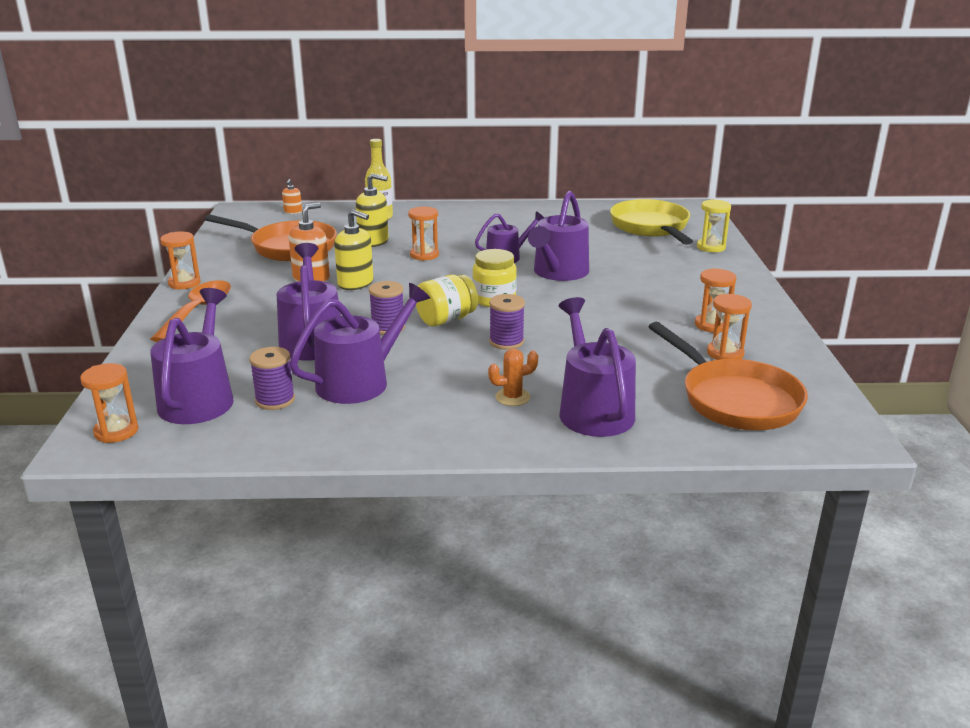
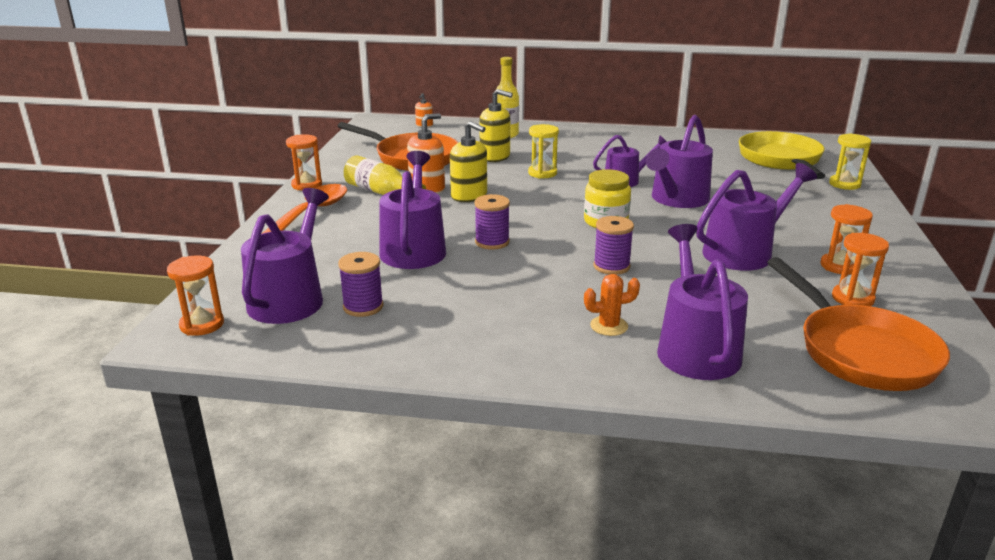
camera: 10 degrees right, 0 degrees up
purple watering can [290,283,430,404] -> purple watering can moved to [696,163,817,271]
orange hourglass [408,207,439,261] -> yellow hourglass [528,124,559,179]
yellow jar [416,274,478,326] -> none
none -> yellow bottle [344,155,426,195]

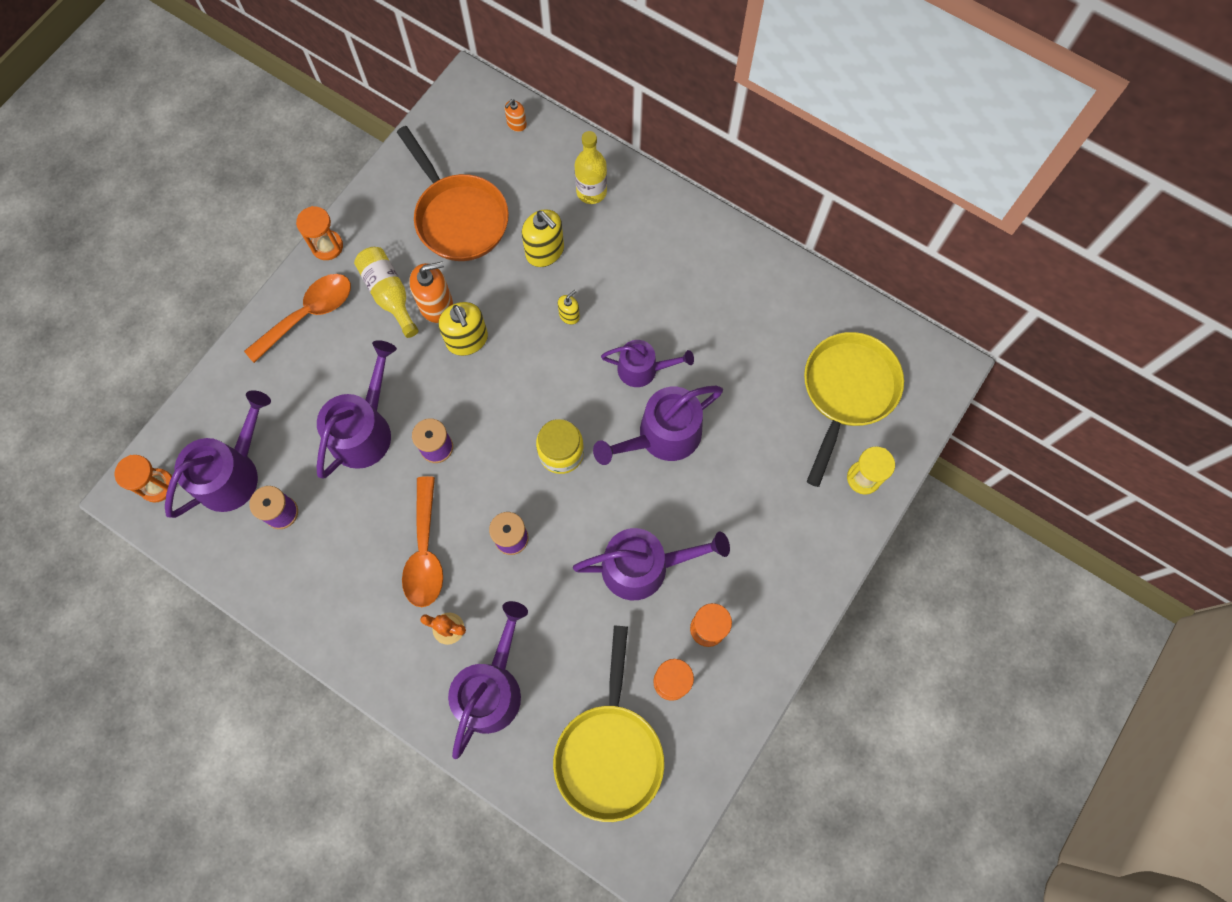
camera: 25 degrees right, 45 degrees up
yellow hourglass [528,124,559,179] -> yellow soap dispenser [558,290,580,325]
orange pan [767,257,950,391] -> yellow pan [553,625,664,822]
none -> orange spoon [402,476,443,607]

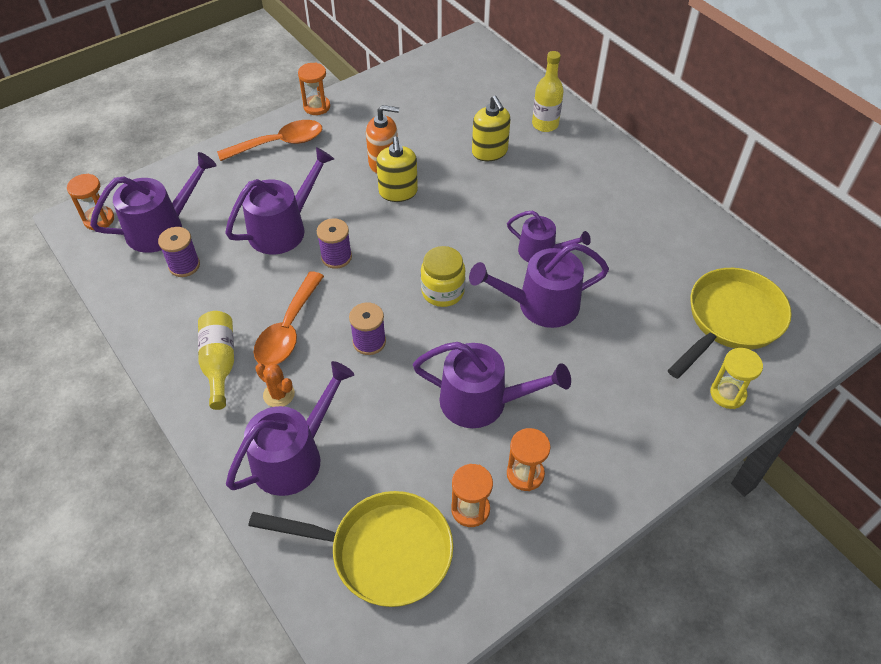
camera: 20 degrees right, 20 degrees down
yellow bottle [354,247,419,338] -> yellow bottle moved to [198,311,234,410]
orange pan [397,126,509,261] -> none
orange soap dispenser [505,99,527,132] -> none
yellow pan [553,625,664,822] -> yellow pan turned 105 degrees counterclockwise [248,491,453,607]
yellow soap dispenser [558,290,580,325] -> none

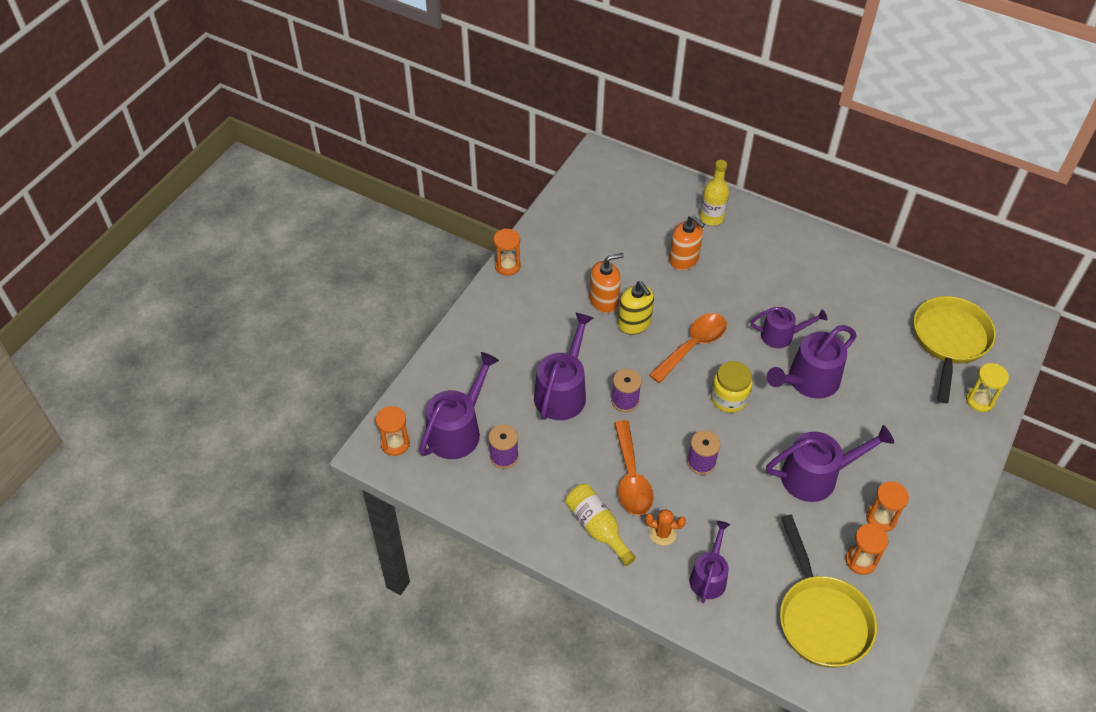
camera: 25 degrees left, 0 degrees up
orange spoon [217,120,322,161] -> orange spoon moved to [649,313,727,383]
purple watering can [226,361,354,496] -> purple watering can [689,521,730,603], size x0.64
yellow pan [248,491,453,607] -> yellow pan turned 90 degrees clockwise [780,515,877,668]
yellow soap dispenser [472,96,510,161] -> orange soap dispenser [669,216,705,270]

